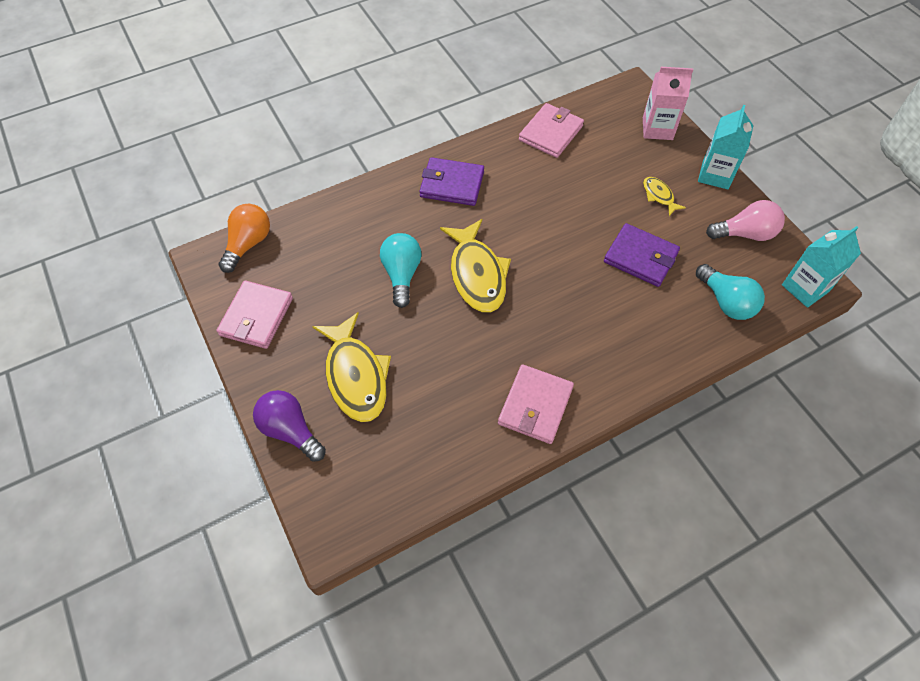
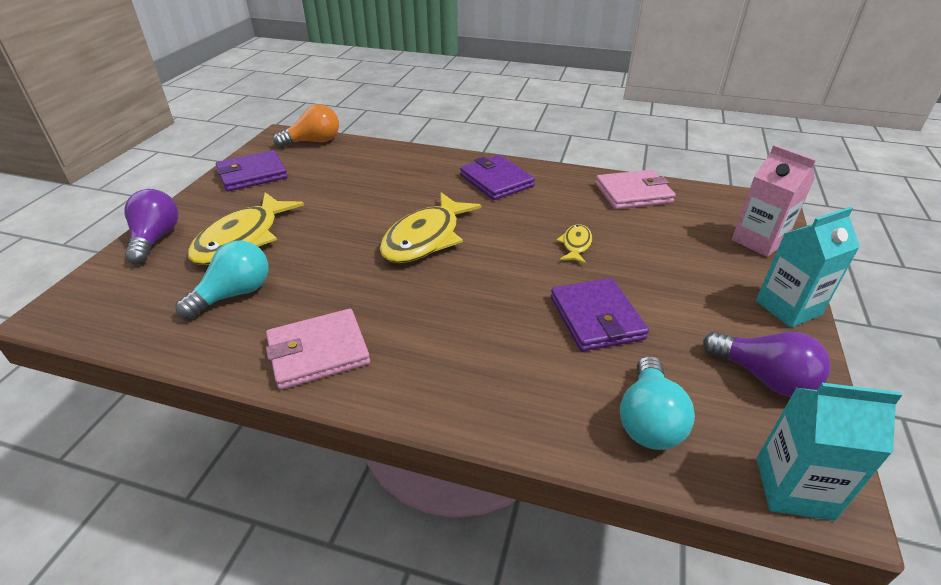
camera: 45 degrees right, 20 degrees down
pink wallet [216,281,293,349] -> purple wallet [216,150,288,192]
turquoise light bulb [380,233,422,308] -> turquoise light bulb moved to [176,240,269,319]
yellow fish [643,177,686,216] -> yellow fish moved to [556,224,592,264]
pink light bulb [706,200,785,241] -> purple light bulb [703,332,831,397]

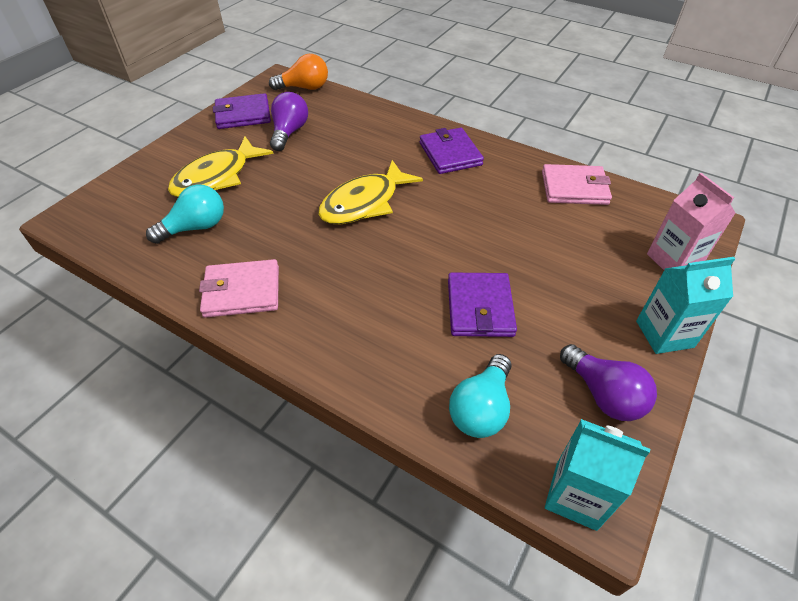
camera: 15 degrees right, 10 degrees up
purple light bulb [124,189,179,264] -> purple light bulb moved to [270,92,308,151]
yellow fish [556,224,592,264] -> none

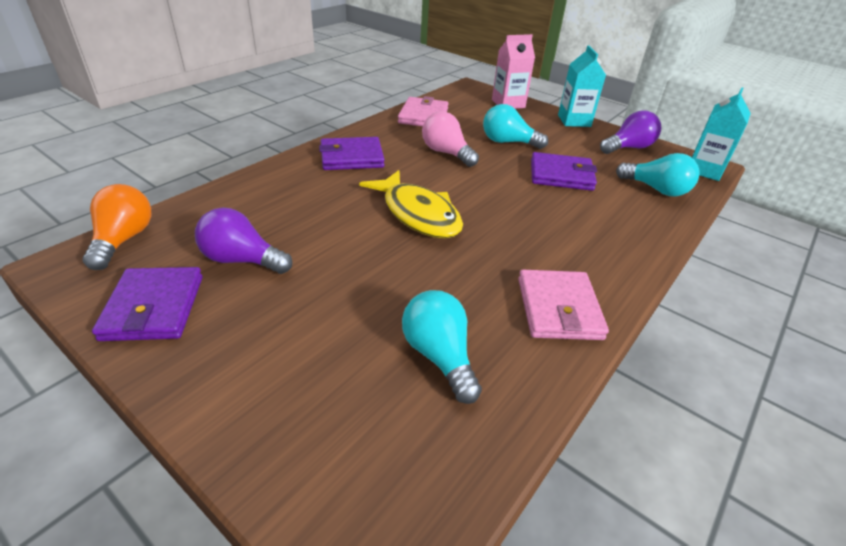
camera: 85 degrees left, 10 degrees down
yellow fish [168,136,273,197] -> none
none -> pink light bulb [422,111,479,167]
none -> turquoise light bulb [483,104,548,149]

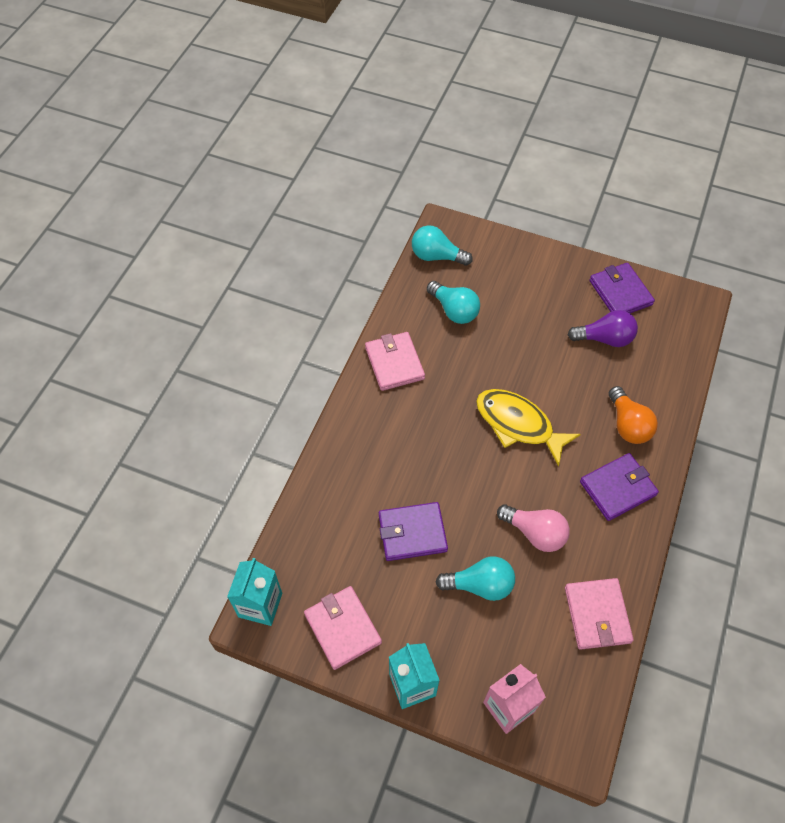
camera: 165 degrees right, 20 degrees up
orange light bulb [83,184,151,270] -> orange light bulb moved to [609,386,658,444]
purple light bulb [600,110,661,154] -> pink wallet [304,586,382,670]
turquoise light bulb [616,153,700,197] -> turquoise light bulb moved to [412,225,473,266]

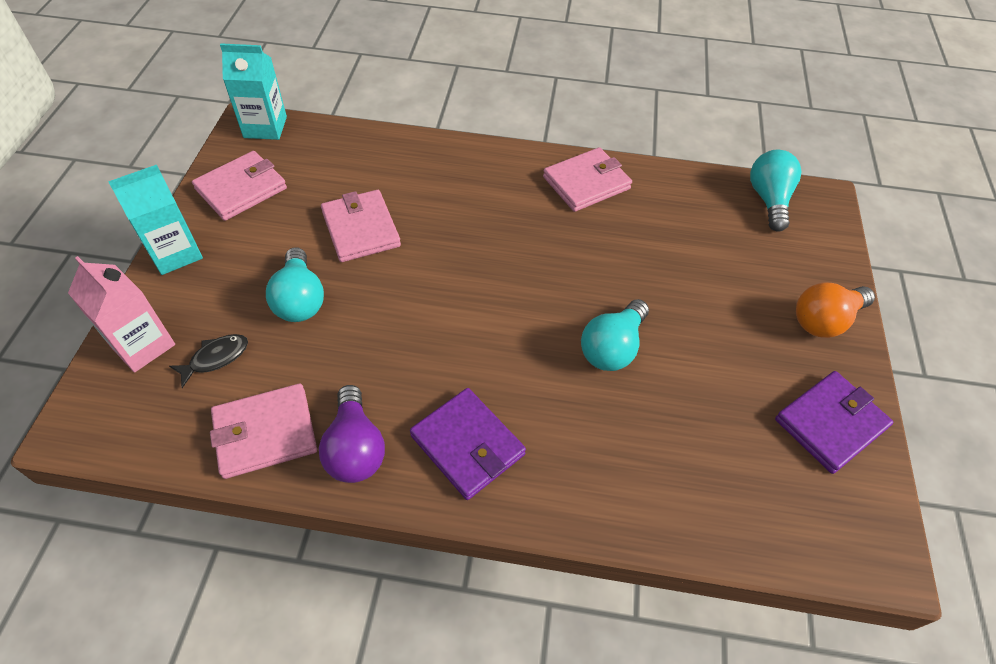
camera: 75 degrees right, 5 degrees down
purple wallet [379,502,448,561] -> pink wallet [321,190,401,262]
turquoise light bulb [427,281,480,324] -> turquoise light bulb moved to [581,299,649,371]
yellow fish [476,389,581,467] -> none
pink light bulb [497,504,570,552] -> none
purple light bulb [568,310,638,347] -> purple light bulb moved to [319,385,385,483]
orange light bulb [609,386,658,444] -> orange light bulb moved to [796,283,875,338]
none -> black fish [169,334,248,388]

